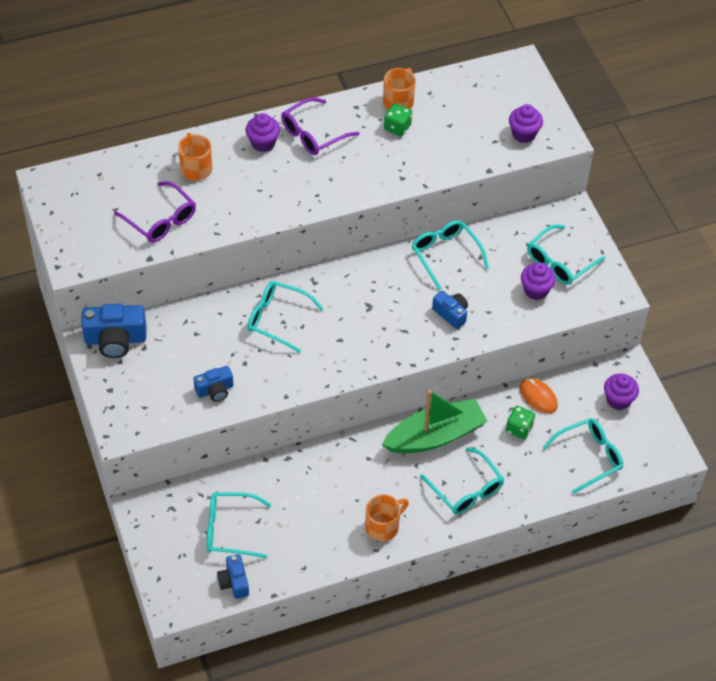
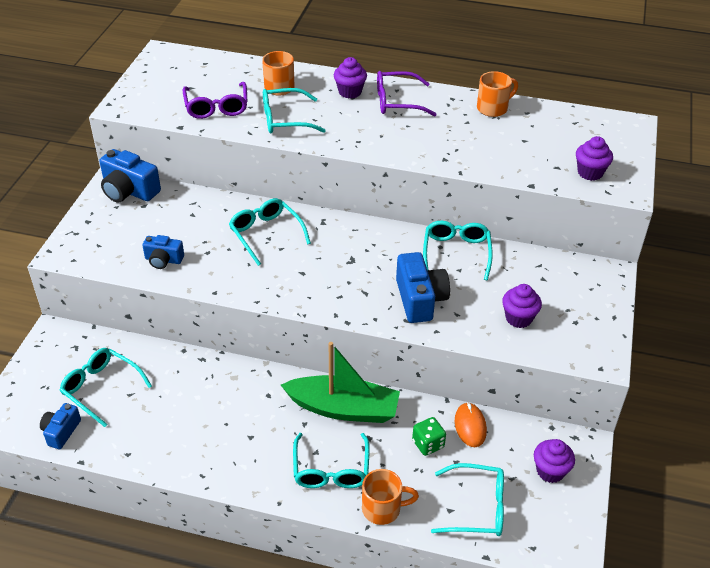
camera: 35 degrees right, 10 degrees down
orange mug [365,494,409,541] -> orange mug moved to [362,469,419,525]
green dice [384,103,412,136] -> none
blue camera [432,291,468,329] -> blue camera [396,252,450,323], size x1.66
turquoise glasses [527,225,606,285] -> turquoise glasses moved to [263,88,326,133]

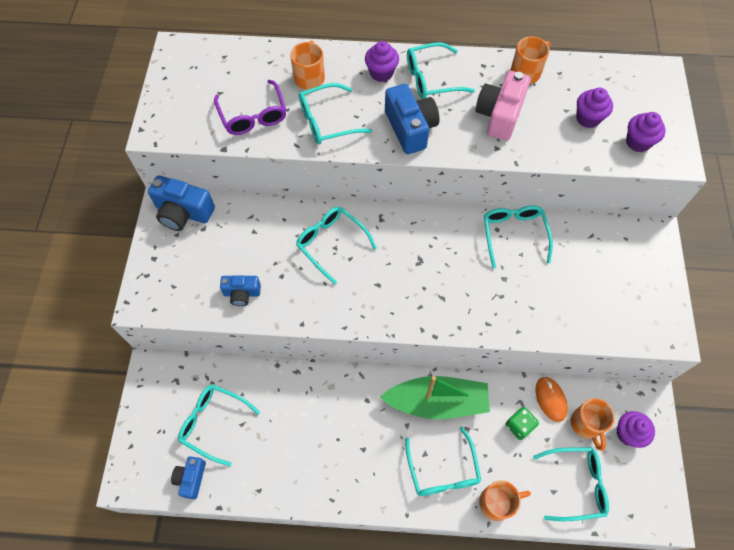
camera: 10 degrees left, 20 degrees up
purple glasses [377,71,437,116] -> turquoise glasses [407,42,475,99]
blue camera [396,252,450,323] -> blue camera moved to [385,84,440,154]
purple cupcake [502,284,542,328] -> purple cupcake moved to [576,88,613,128]
none -> pink camera [476,71,530,141]
none -> orange mug [571,398,615,451]

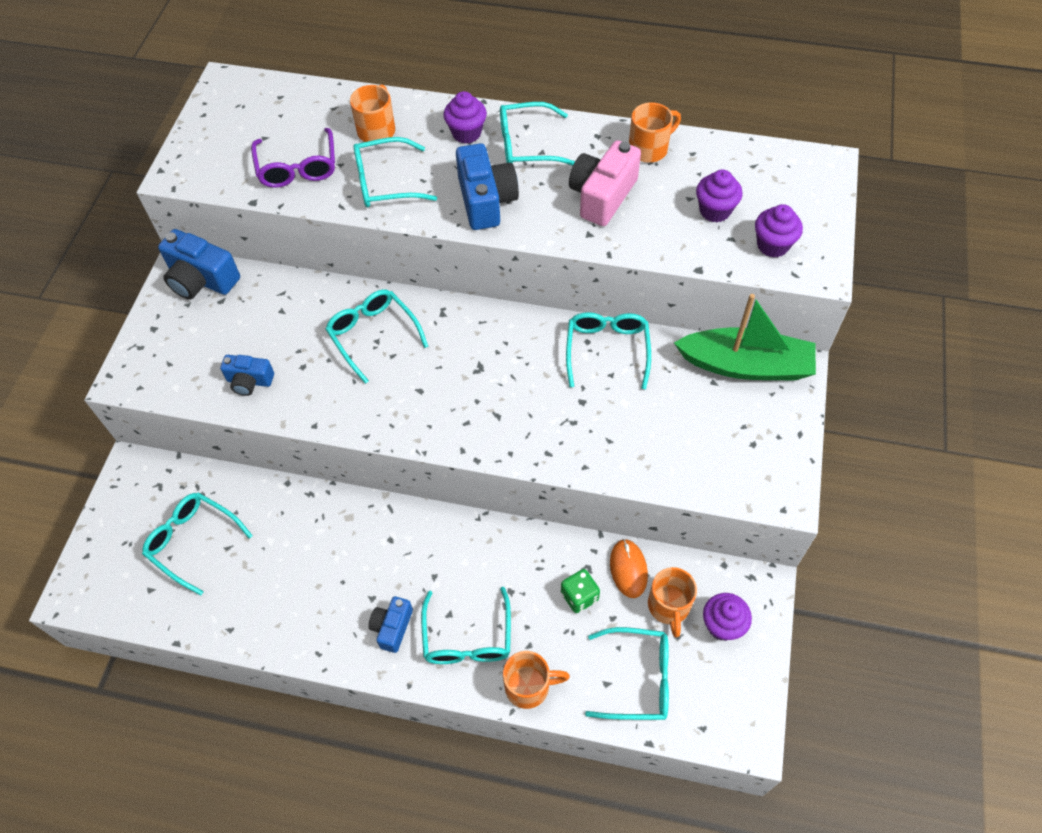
camera: 10 degrees right, 5 degrees down
blue camera [171,456,206,499] -> blue camera moved to [369,596,413,653]
green boat [380,376,490,419] -> green boat moved to [674,294,816,381]

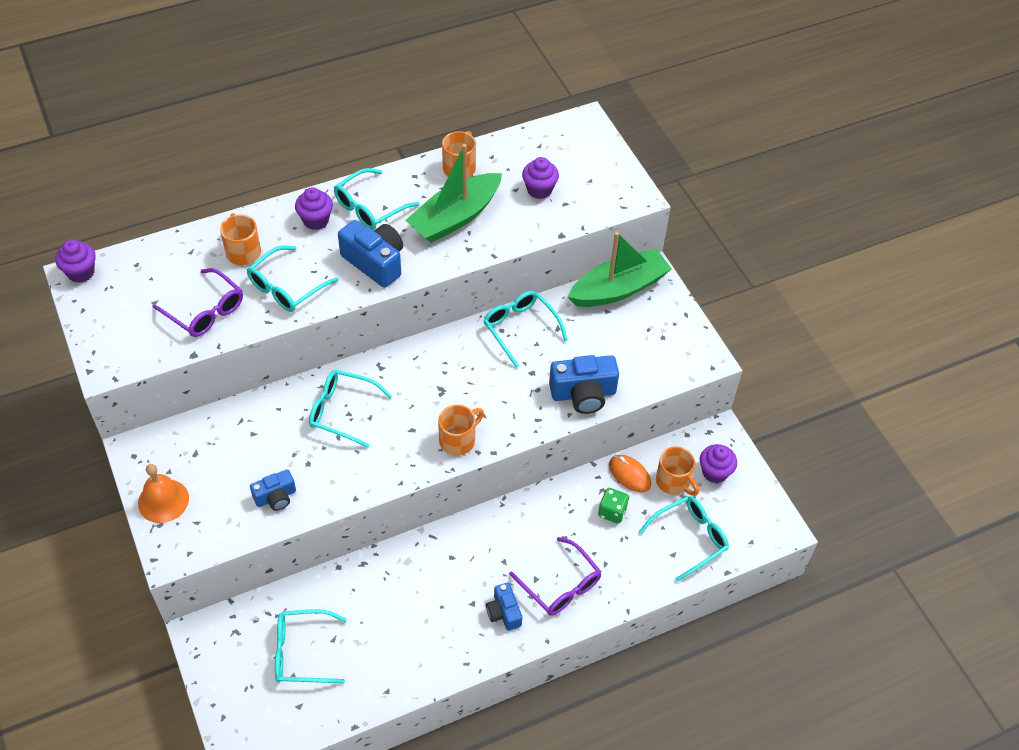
camera: 40 degrees left, 5 degrees down
blue camera [158,229,240,300] -> blue camera moved to [549,355,619,414]
turquoise glasses [421,587,511,664] -> purple glasses [509,537,602,616]
orange mug [503,651,570,709] -> orange mug moved to [438,405,484,456]
pink camera [569,140,641,226] -> green boat [405,144,502,243]
purple cupcake [755,204,803,257] -> purple cupcake moved to [55,240,96,283]
none -> orange bell [138,464,189,523]

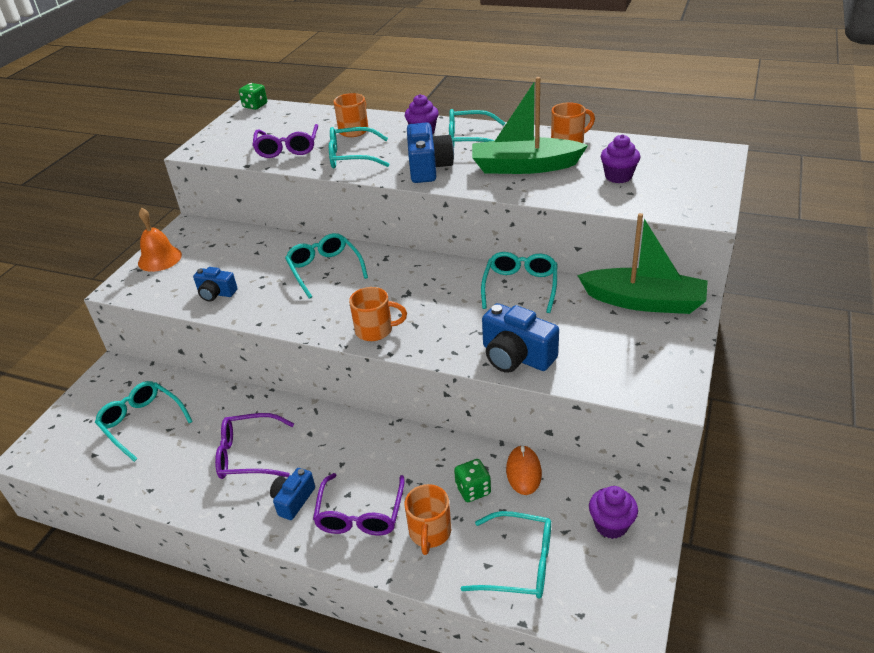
camera: 50 degrees right, 15 degrees down
purple cupcake [55,240,96,283] -> green dice [239,83,267,110]
orange mug [656,446,699,496] -> orange mug moved to [404,484,451,555]
none -> purple glasses [215,413,294,479]

